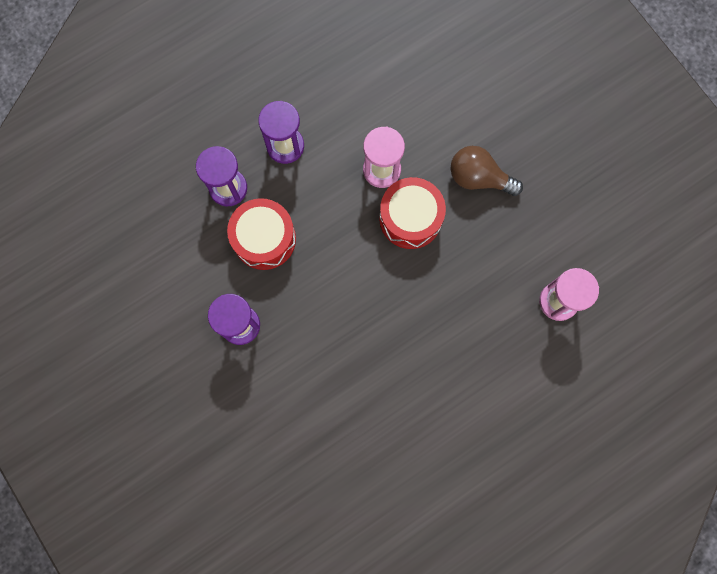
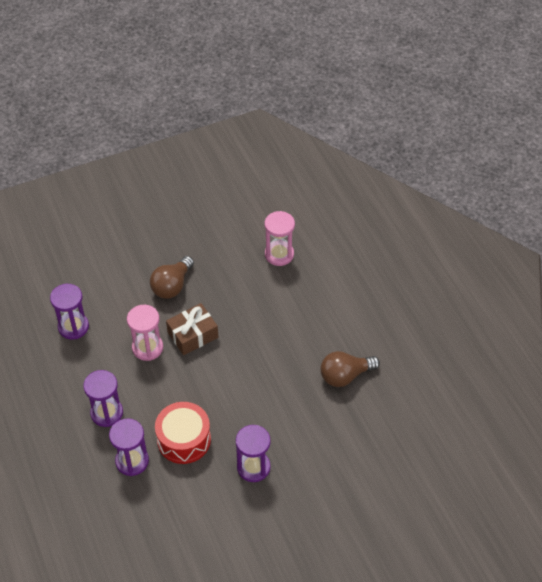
camera: 80 degrees left, 25 degrees down
red drum [379,177,446,249] -> brown gift [166,303,218,355]
none -> purple hourglass [50,284,89,340]
none -> brown light bulb [321,351,380,387]

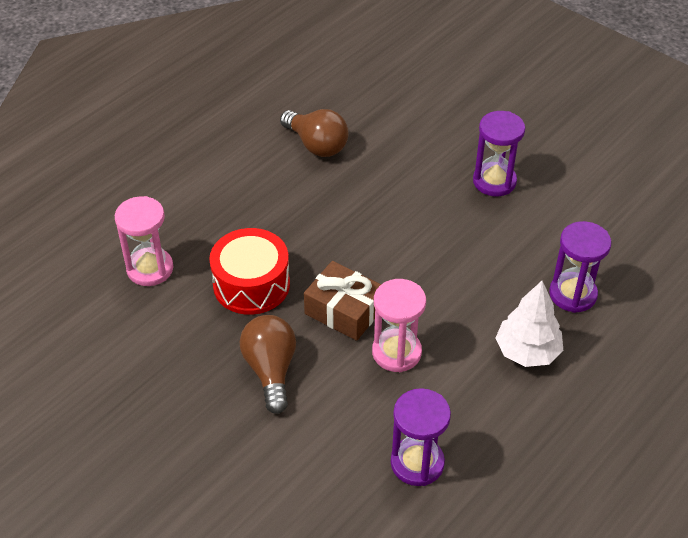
camera: 115 degrees left, 5 degrees down
purple hourglass [83,370,123,427] -> white tree [496,281,563,367]
brown light bulb [150,256,194,299] -> brown light bulb turned 105 degrees counterclockwise [240,315,296,414]
red drum [155,402,211,464] -> red drum moved to [209,228,290,315]

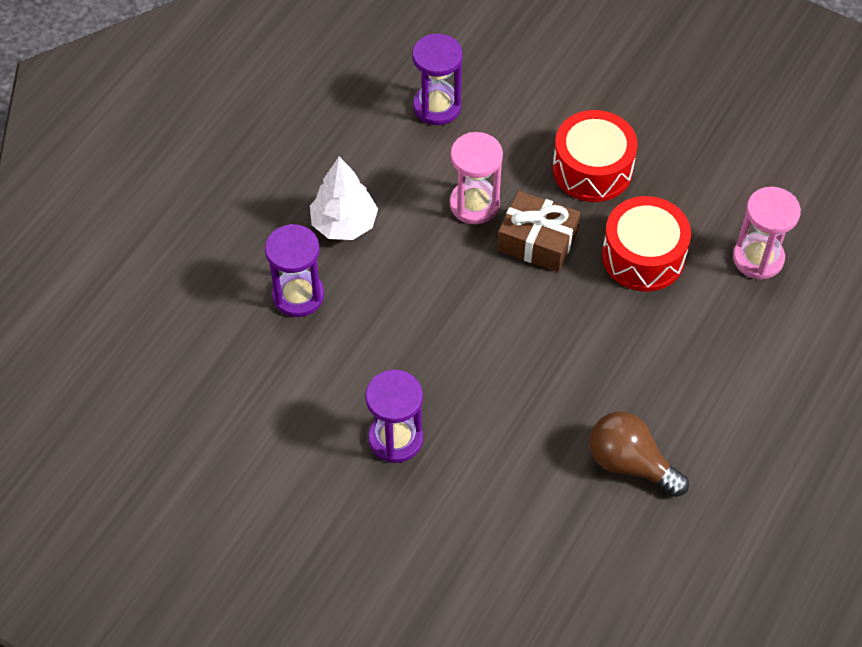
camera: 170 degrees right, 10 degrees up
brown light bulb [240,315,296,414] -> red drum [553,110,638,202]

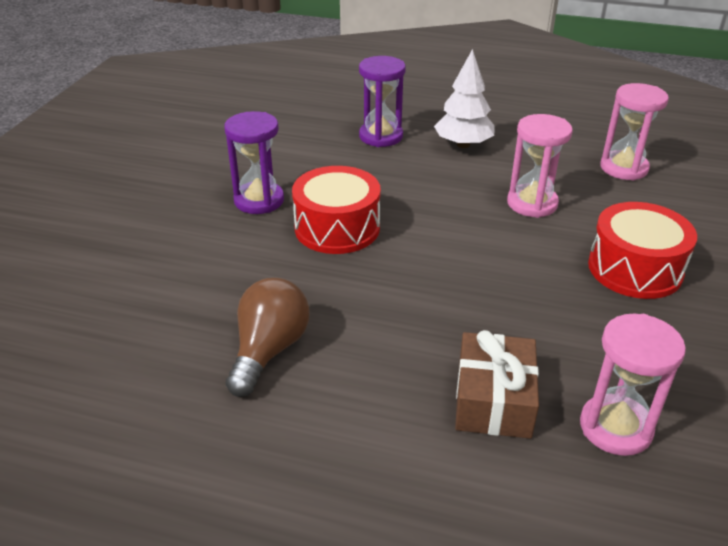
camera: 75 degrees right, 20 degrees down
purple hourglass [412,34,463,125] -> pink hourglass [600,83,669,180]
brown gift [497,191,580,272] -> brown gift moved to [455,330,539,439]
red drum [602,196,691,292] -> red drum moved to [292,166,381,254]

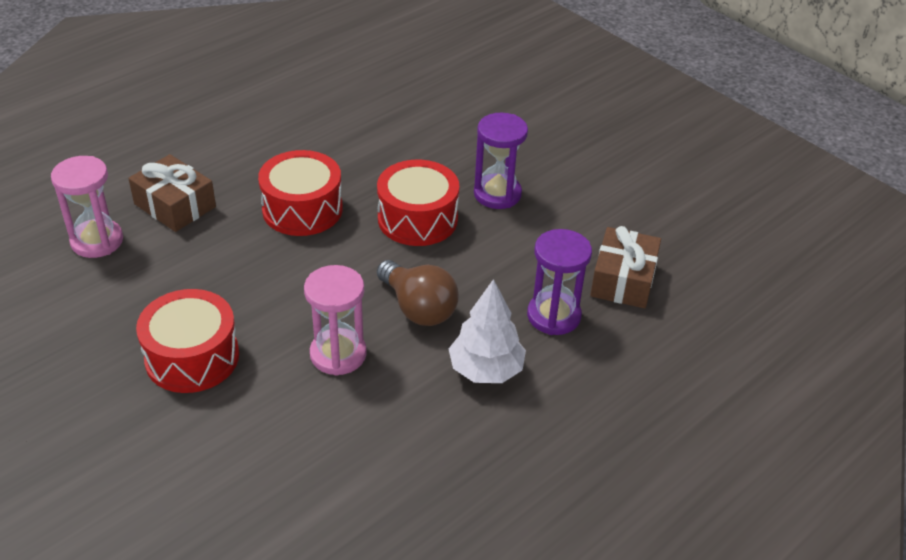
camera: 120 degrees right, 5 degrees up
brown light bulb [226,278,310,397] -> brown light bulb moved to [377,260,459,326]
pink hourglass [600,83,669,180] -> none
none -> red drum [258,150,343,236]
none -> brown gift [590,226,661,308]

